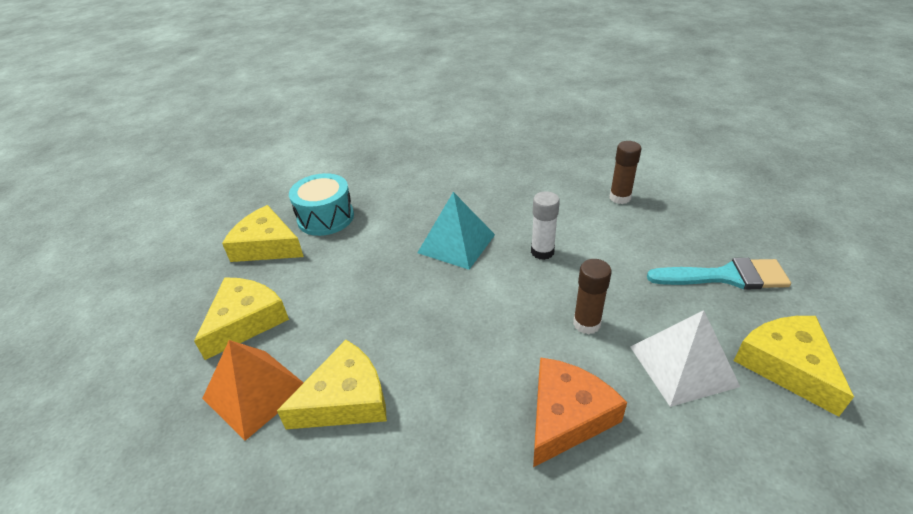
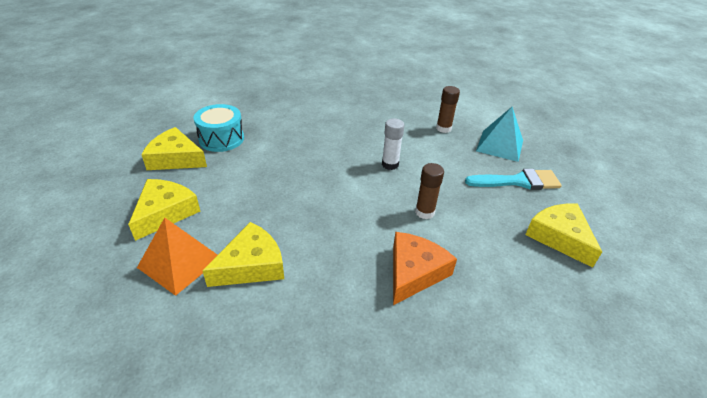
camera: 10 degrees left, 0 degrees up
turquoise pyramid [417,192,495,270] -> turquoise pyramid moved to [476,107,523,162]
white pyramid [631,310,740,407] -> none

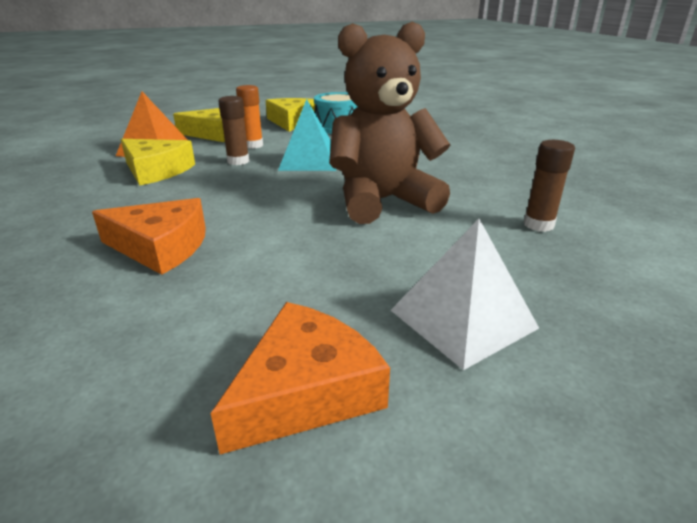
camera: 70 degrees right, 10 degrees down
white glue stick [382,118,405,170] -> brown teddy bear [329,22,451,224]
brown glue stick [415,163,444,219] -> brown glue stick moved to [218,96,249,165]
turquoise brush [465,169,562,190] -> white pyramid [391,219,539,370]
turquoise pyramid [476,107,523,162] -> turquoise pyramid moved to [278,99,336,171]
yellow cheese [525,203,602,268] -> orange cheese [211,302,390,454]
none -> orange glue stick [236,85,263,149]

